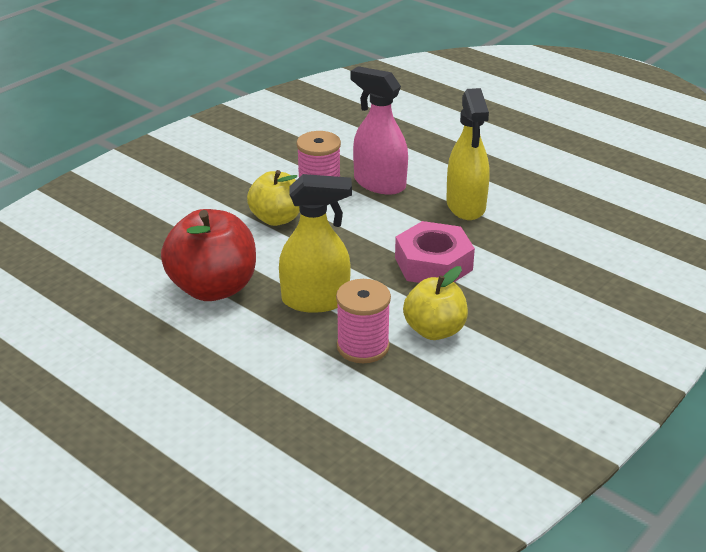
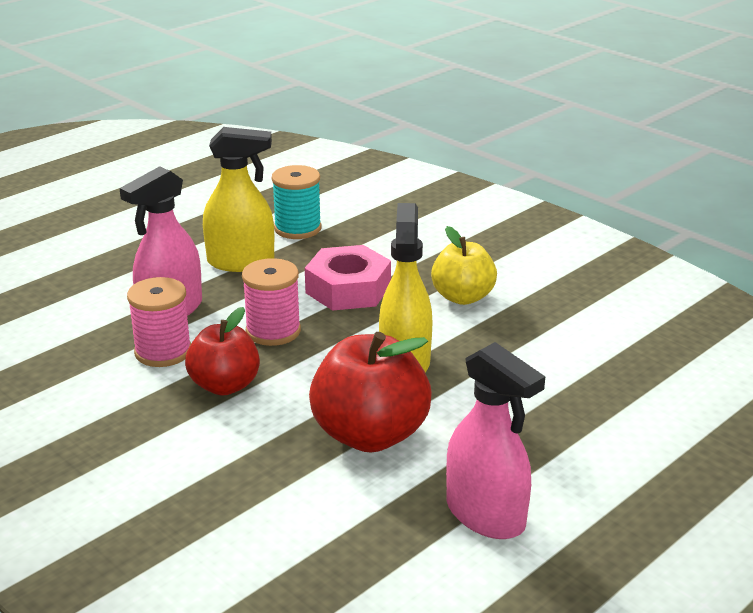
camera: 85 degrees left, 5 degrees down
yellow apple [247,170,300,226] -> red apple [185,307,260,396]
pink spool [336,279,391,363] -> pink spool moved to [242,258,301,346]
none -> turquoise spool [272,165,322,239]
none -> pink spray bottle [446,342,545,539]

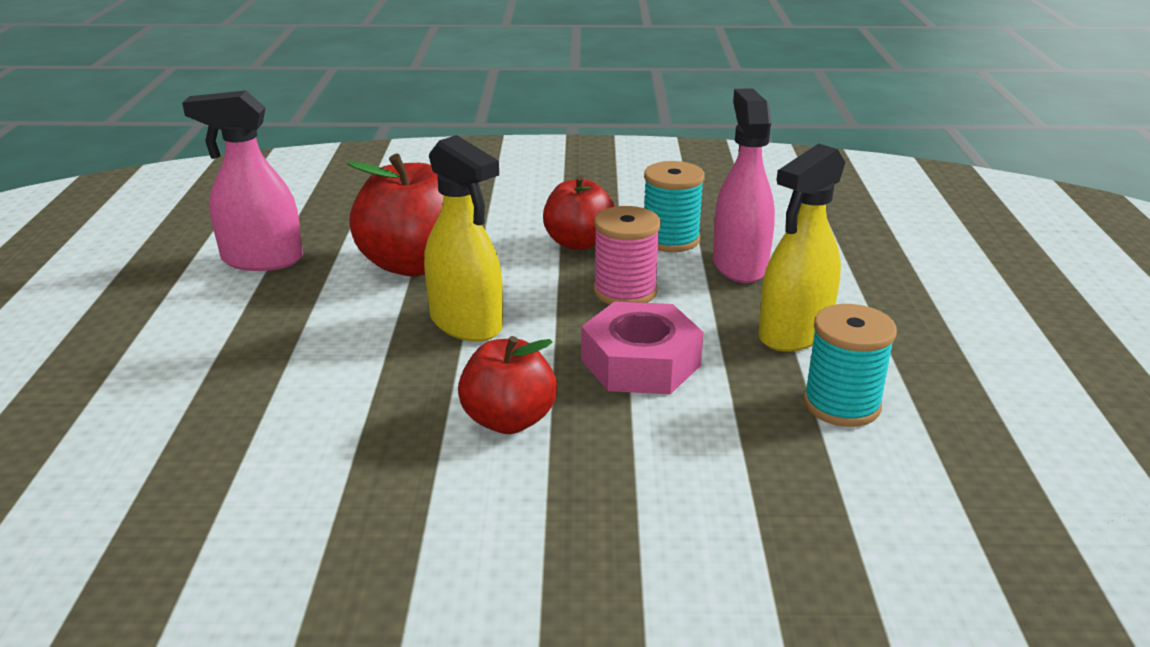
camera: 135 degrees right, 0 degrees up
pink spool [127,277,191,367] -> turquoise spool [644,161,705,252]
yellow apple [431,226,497,305] -> red apple [458,336,557,434]

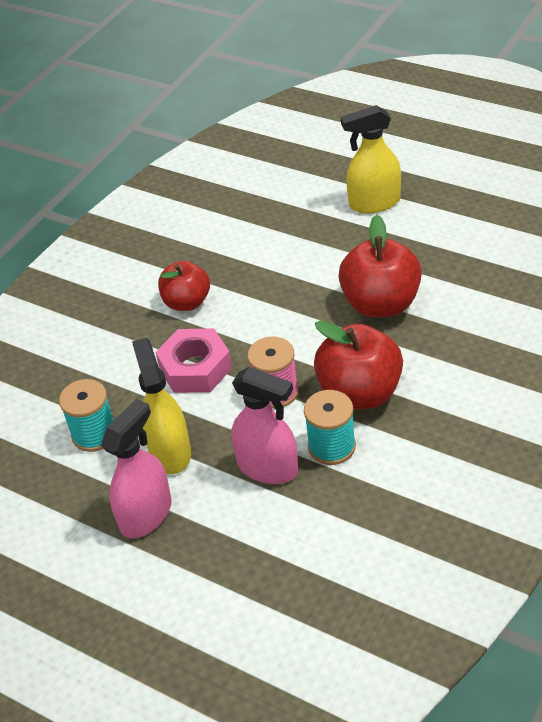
camera: 125 degrees right, 15 degrees up
pink spray bottle [182,91,303,271] -> pink spray bottle moved to [101,399,172,538]
yellow spray bottle [424,135,503,342] -> yellow spray bottle moved to [341,105,401,214]
red apple [543,175,615,250] -> red apple [314,321,403,410], size x1.53

